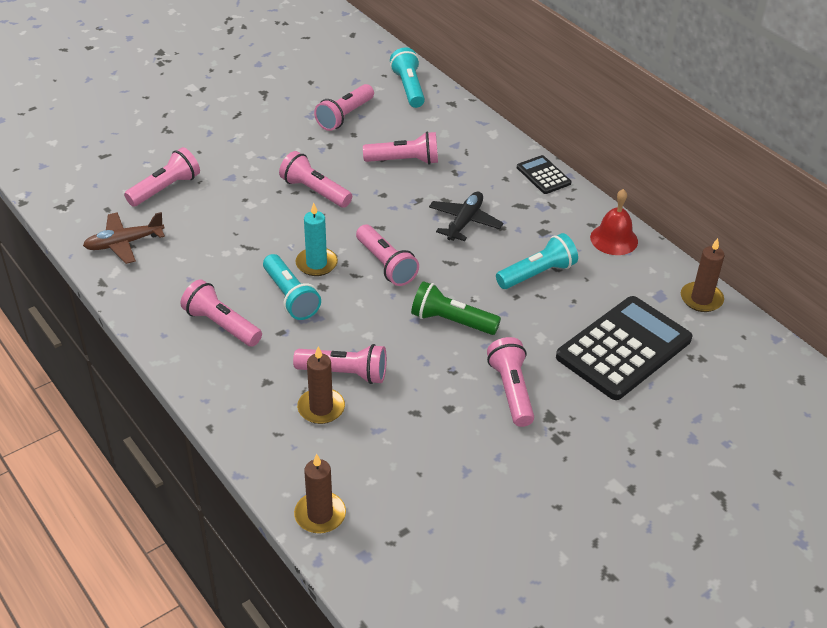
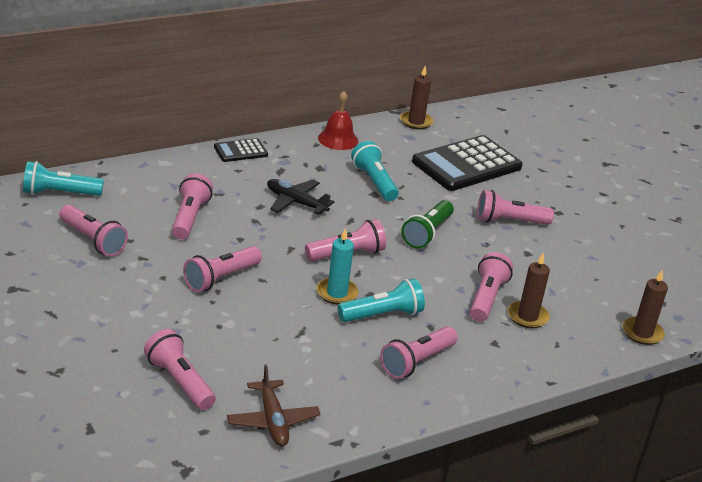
camera: 85 degrees left, 10 degrees down
black calculator [556,296,692,400] -> black calculator turned 90 degrees counterclockwise [412,135,523,191]

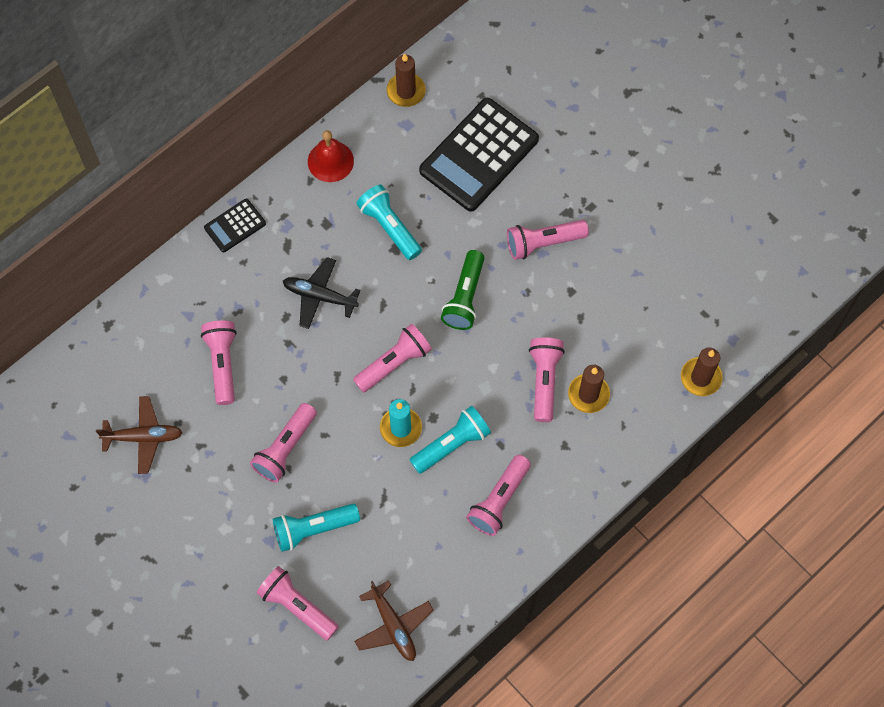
camera: 10 degrees left, 35 degrees up
turquoise flashlight [23,161,104,196] -> turquoise flashlight moved to [273,504,360,552]
pink flashlight [59,205,128,256] -> brown plane [96,396,183,474]

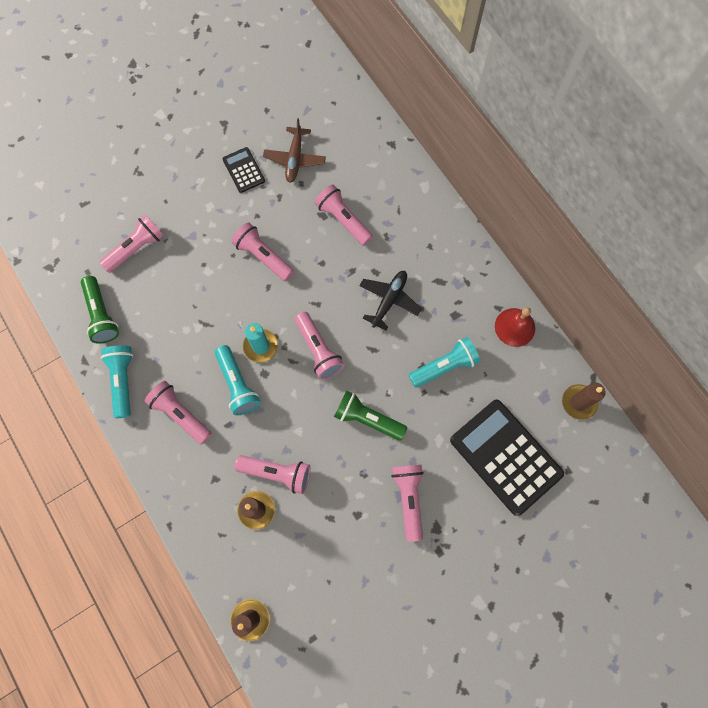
camera: 100 degrees right, 5 degrees up
pink flashlight [201,320,237,405] -> pink flashlight turned 135 degrees counterclockwise [315,185,373,246]
black calculator [204,199,266,252] -> black calculator moved to [223,147,265,193]
turquoise flashlight [273,504,360,552] -> turquoise flashlight moved to [101,345,133,418]
brown plane [354,580,433,661] -> green flashlight [81,276,119,344]

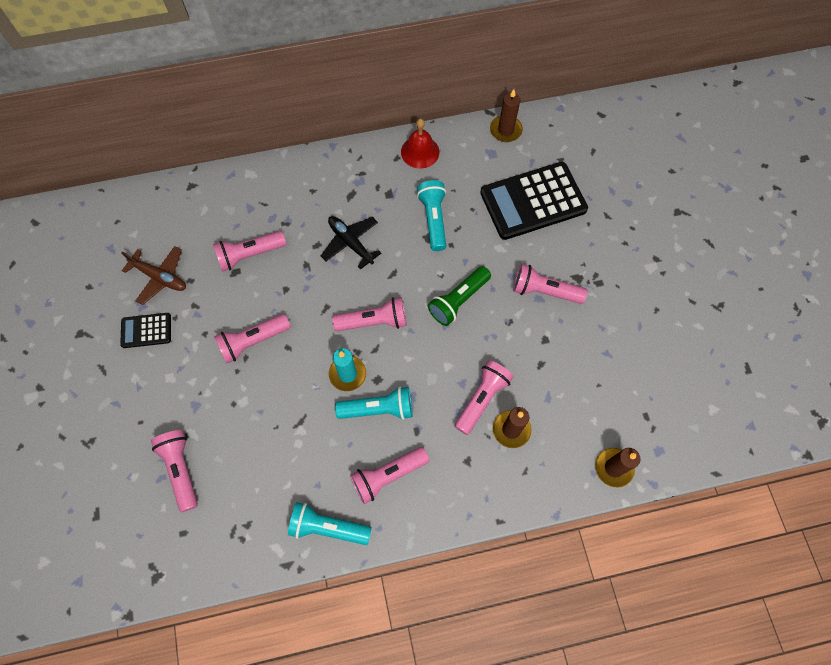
camera: 70 degrees left, 5 degrees down
green flashlight [81,276,119,344] -> none

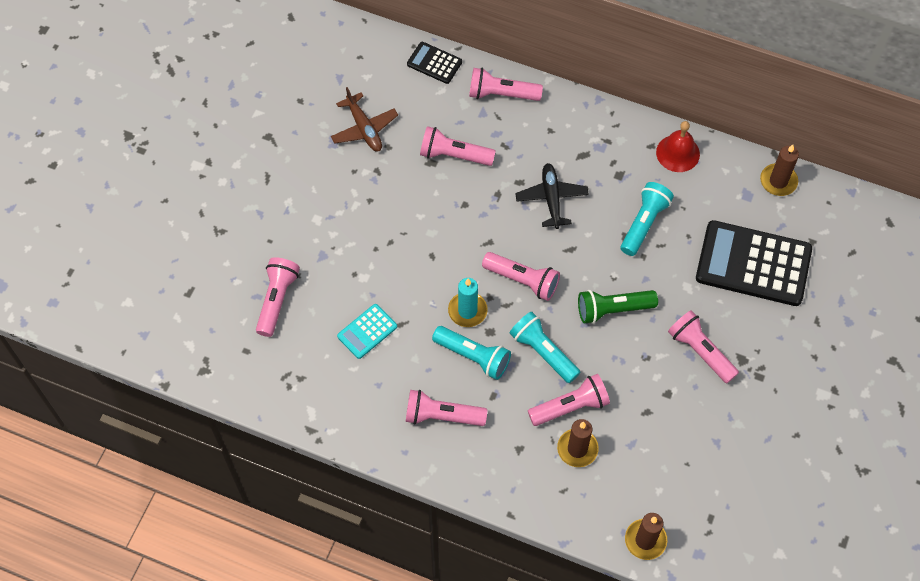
camera: 35 degrees right, 5 degrees down
black calculator [120,313,171,348] -> black calculator moved to [407,42,462,84]
pink flashlight [214,314,291,363] -> pink flashlight moved to [469,68,543,101]
turquoise flashlight [288,502,372,545] -> turquoise flashlight moved to [510,312,580,383]
none -> turquoise calculator [337,304,397,359]

